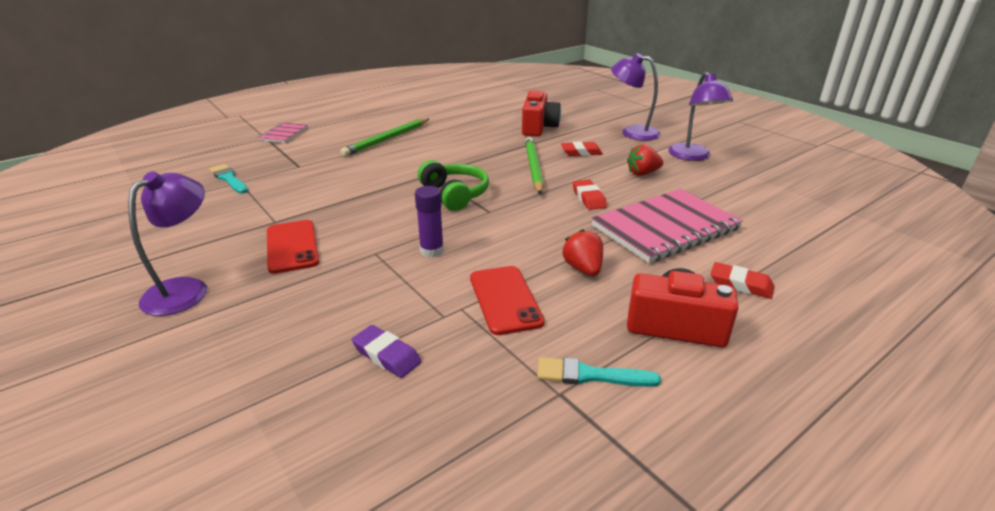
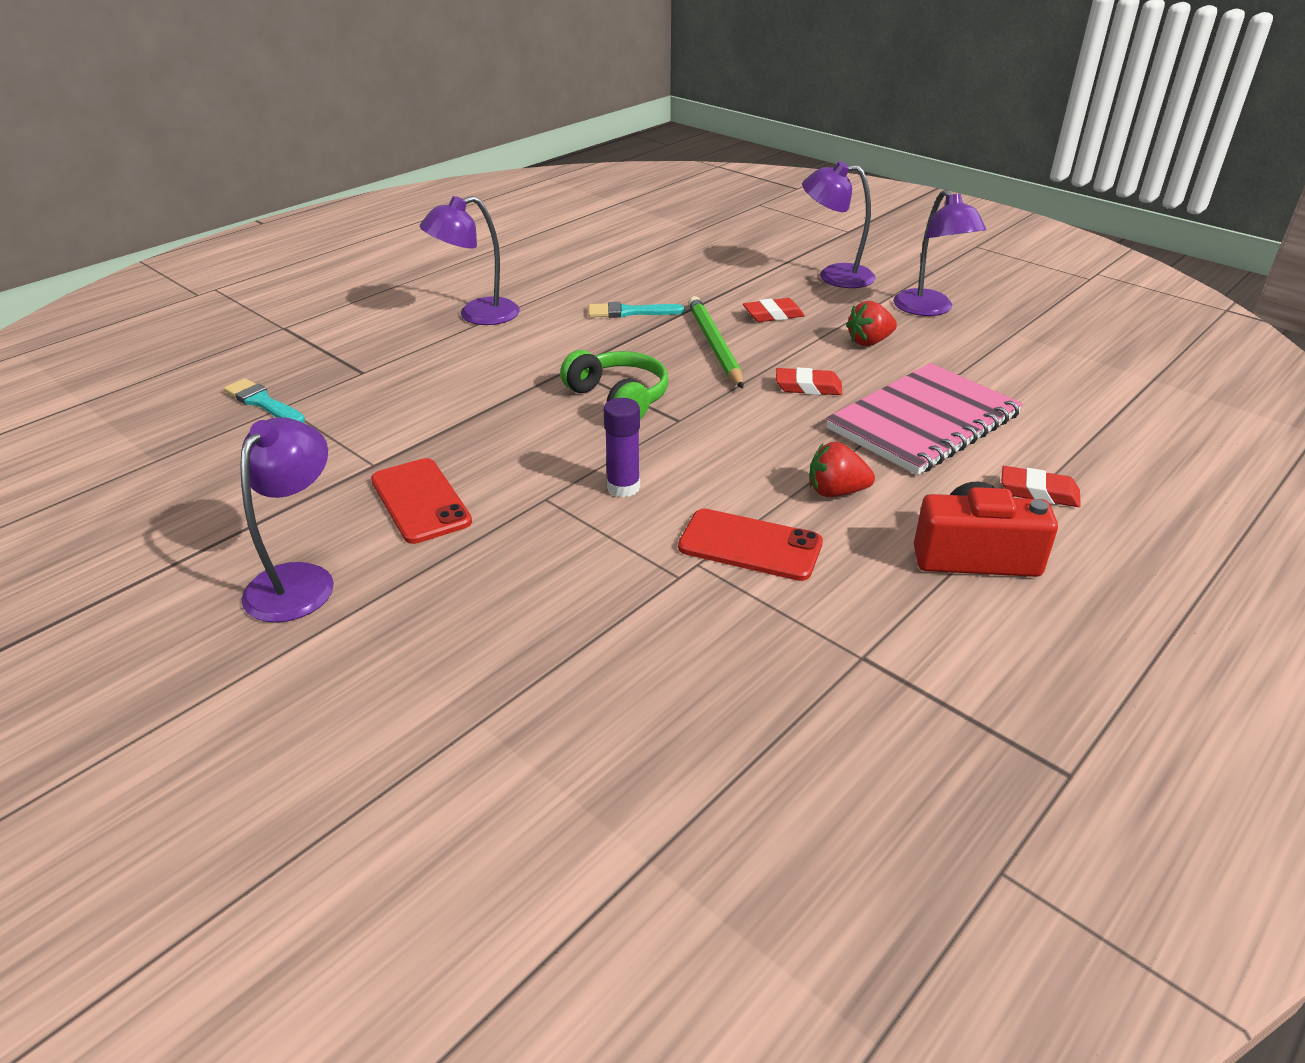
camera: 10 degrees left, 5 degrees up
pink notebook [258,122,308,143] -> none
green pencil [340,118,429,157] -> purple lamp [420,196,520,325]
purple eraser [352,325,422,378] -> none
red phone [470,266,545,335] -> red phone turned 45 degrees counterclockwise [678,509,823,581]
red camera [522,91,561,136] -> none
turquoise brush [537,357,661,387] -> turquoise brush moved to [588,302,685,318]
red strawberry [563,229,603,276] -> red strawberry turned 60 degrees counterclockwise [809,442,875,497]
red eraser [573,180,607,210] -> red eraser turned 60 degrees counterclockwise [776,367,842,395]

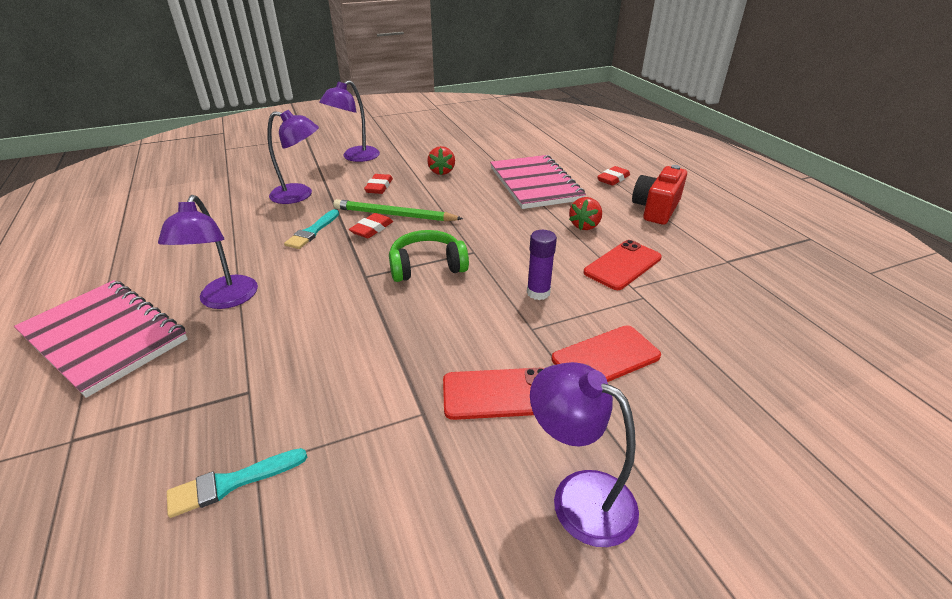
camera: 65 degrees left, 0 degrees up
red eraser [776,367,842,395] -> red eraser moved to [349,213,393,238]
purple lamp [893,189,986,316] -> purple lamp moved to [267,110,319,204]
none -> pink notebook [14,280,188,398]
none -> red phone [552,325,661,382]

